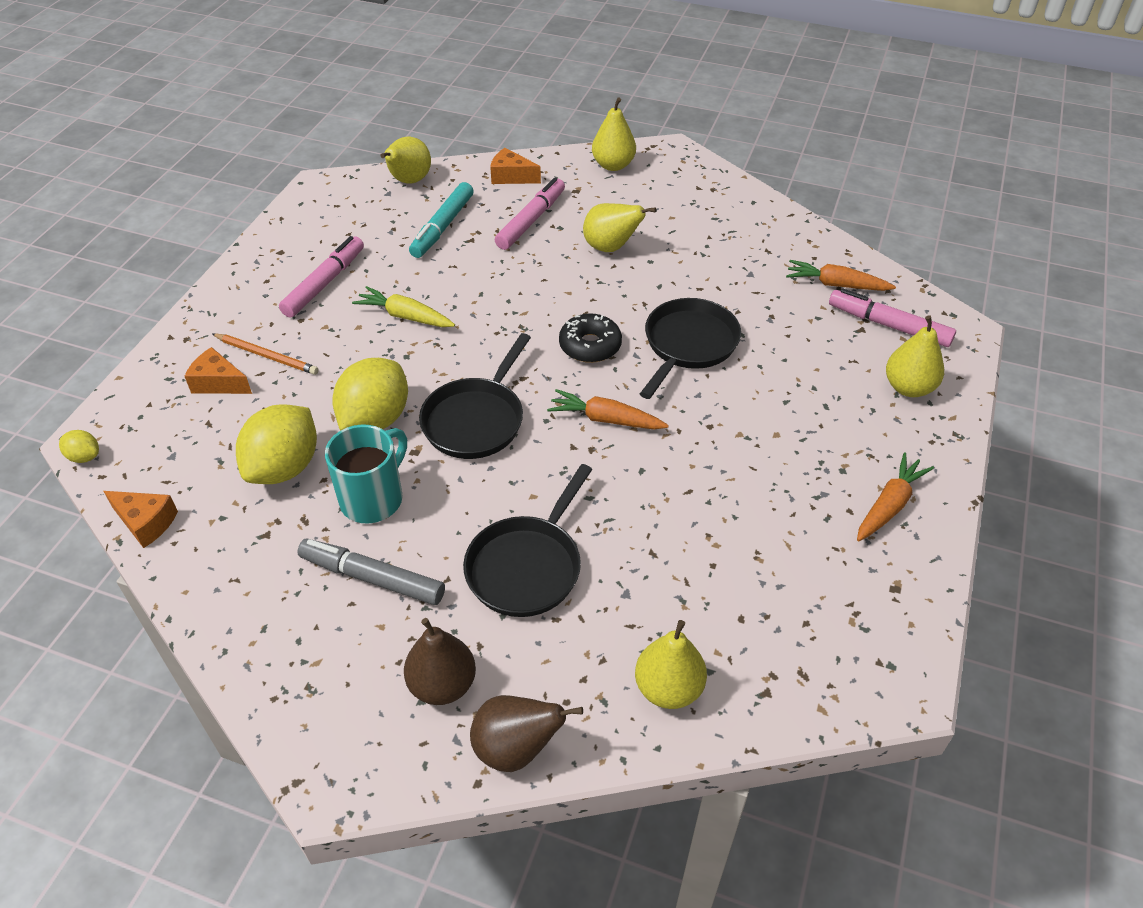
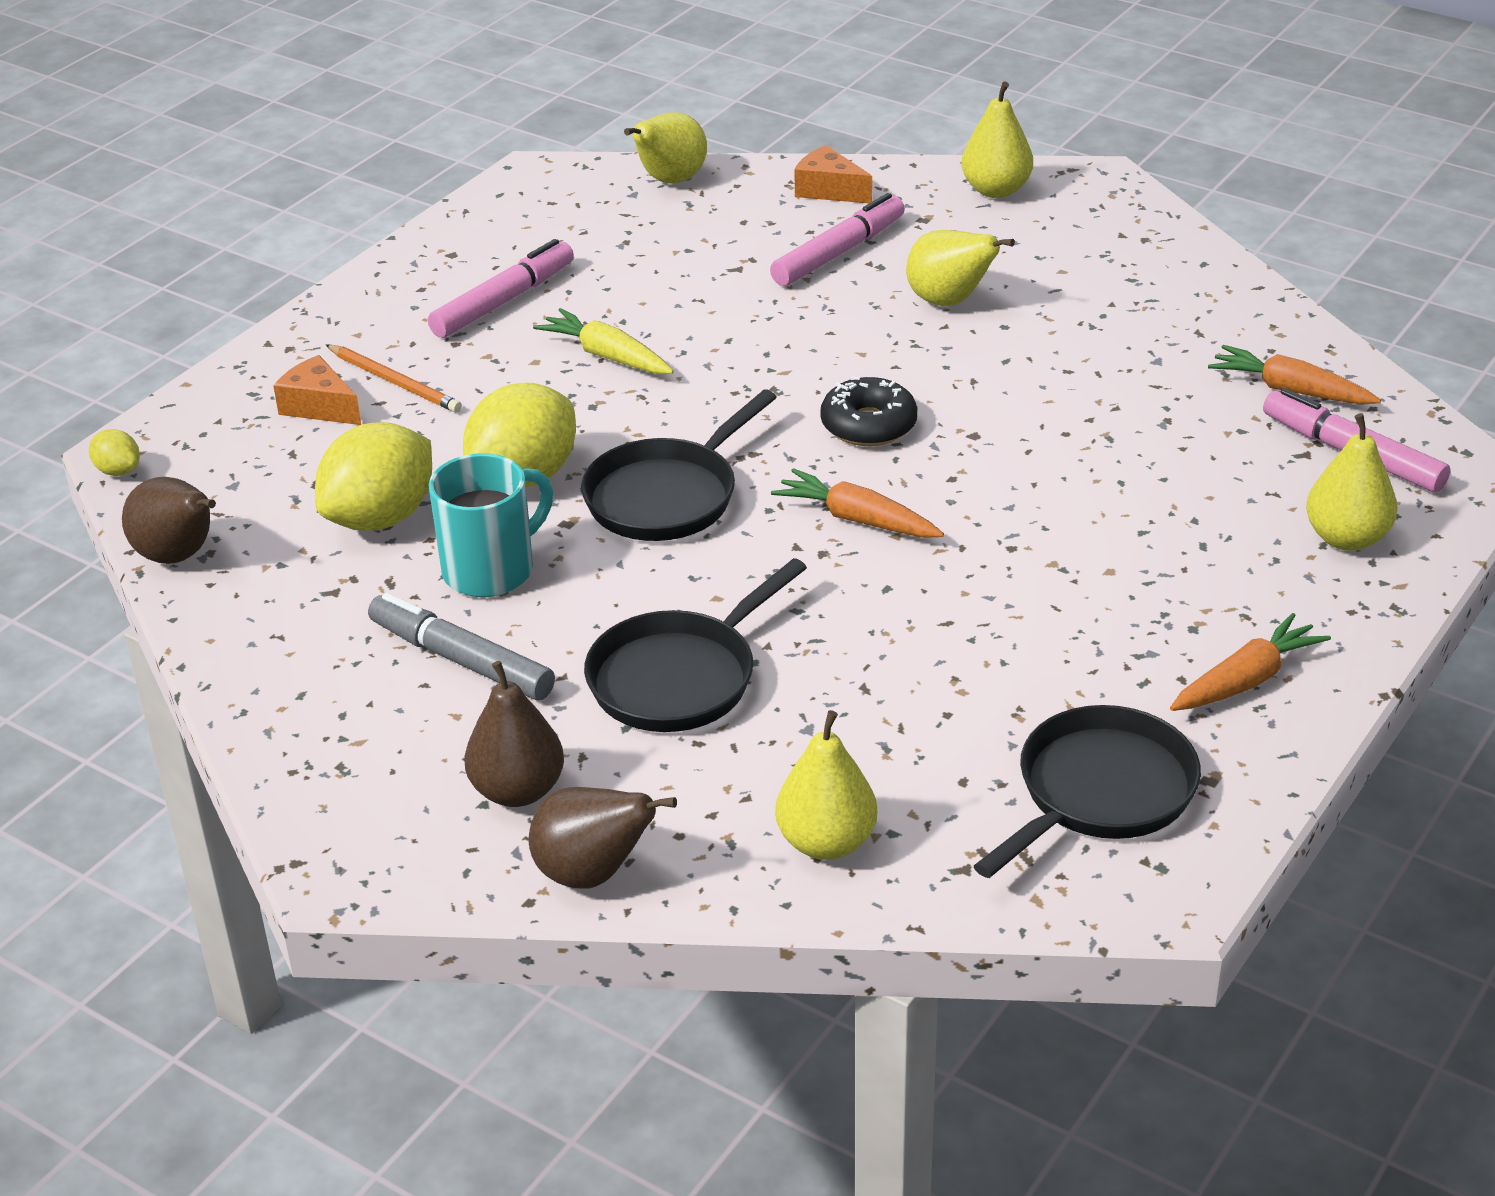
camera: 15 degrees right, 10 degrees down
orange cheese [104,491,178,548] -> brown pear [122,477,216,564]
turquoise marker [409,182,474,258] -> none
black pan [640,298,741,399] -> black pan moved to [974,705,1201,878]

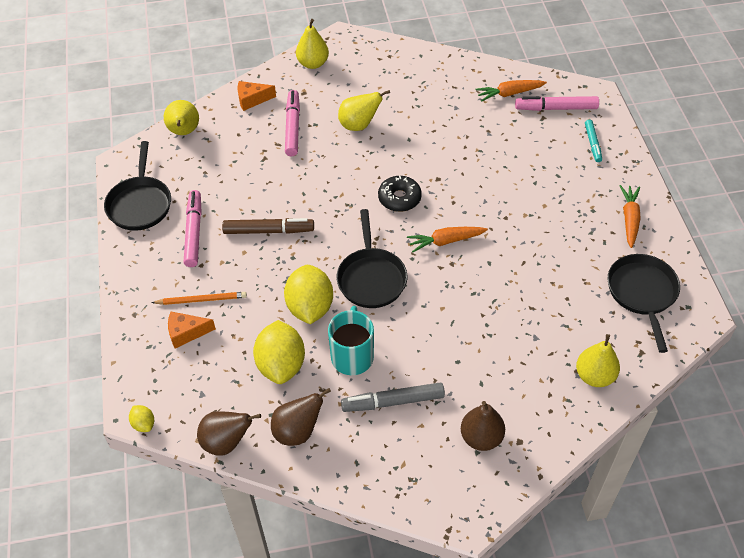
camera: 45 degrees left, 15 degrees up
yellow lemon [89,429,140,476] -> yellow lemon turned 60 degrees clockwise [129,405,154,432]
brown pear [529,787,677,889] -> brown pear moved to [271,388,331,446]
yellow carrot [533,308,674,374] -> brown marker [222,218,314,234]
black pan [584,558,807,732] -> black pan moved to [104,141,171,231]
yellow pear [1306,413,1397,551] -> turquoise marker [585,119,602,162]

